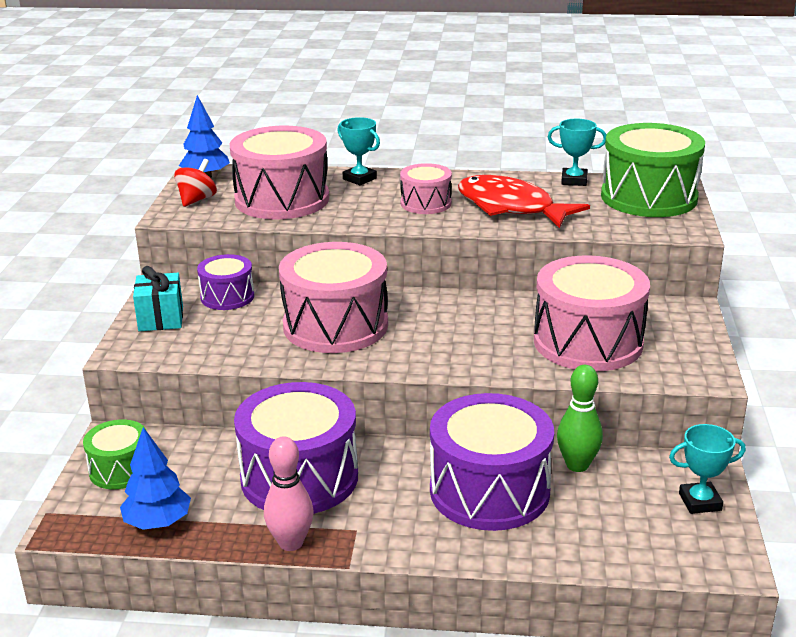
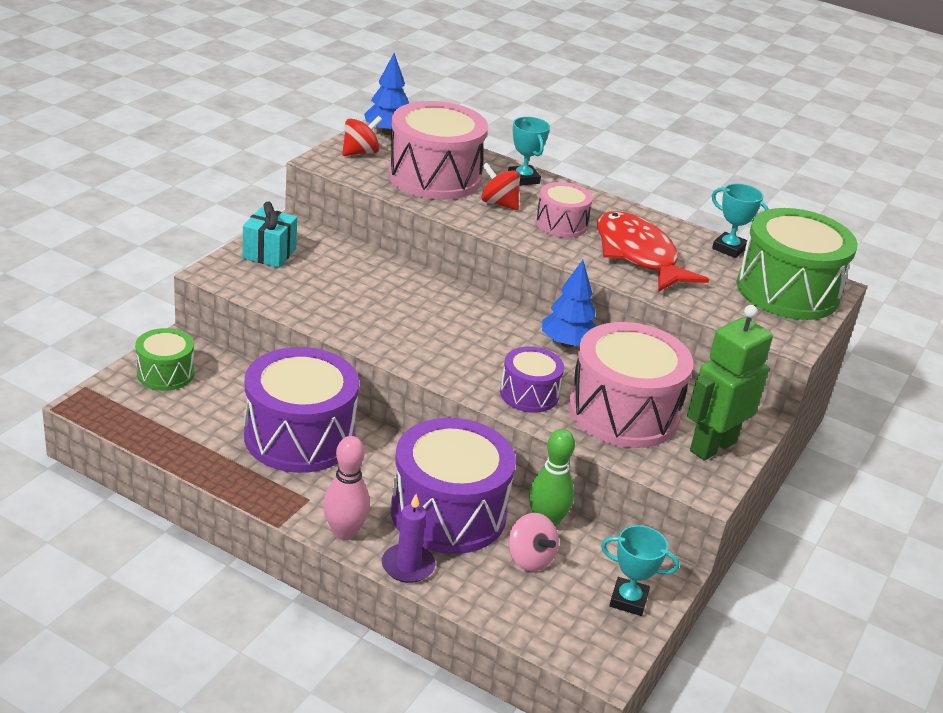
camera: 20 degrees right, 5 degrees up
blue tree [120,427,191,530] -> blue tree moved to [542,260,596,348]
purple drum [197,254,254,310] -> purple drum moved to [500,346,564,413]
pink bowling pin [264,436,313,551] -> pink bowling pin moved to [323,436,370,540]
pink drum [279,242,388,353] -> none
none -> purple candle [382,494,435,583]
none -> red spinning top [481,163,520,210]
none -> pink spinning top [508,513,559,571]
none -> green robot [687,305,773,461]

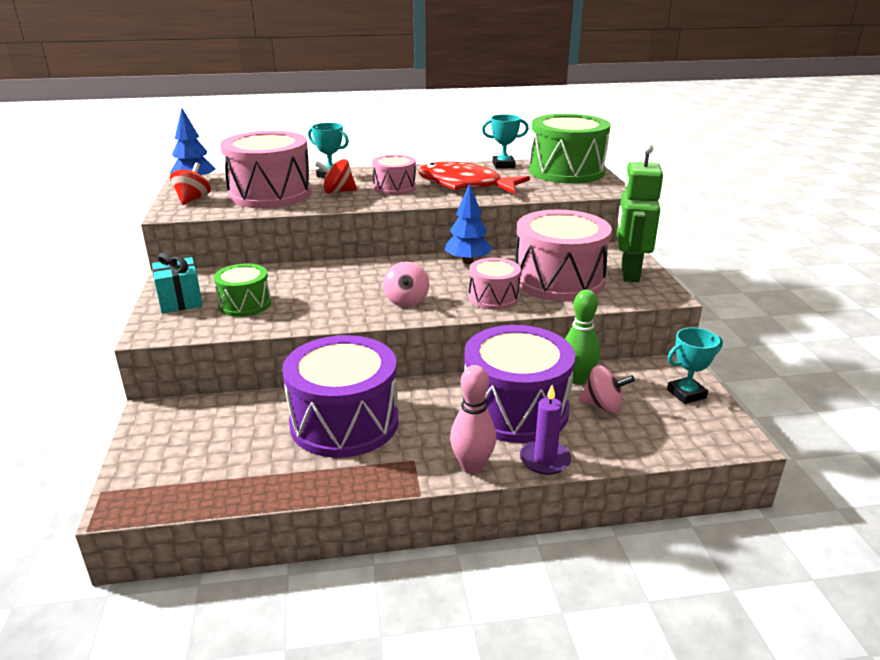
camera: 35 degrees left, 5 degrees down
green drum [135,328,194,391] -> green drum moved to [214,264,271,317]
purple drum [500,346,564,413] -> pink drum [469,258,521,310]
none -> pink spinning top [383,262,429,307]

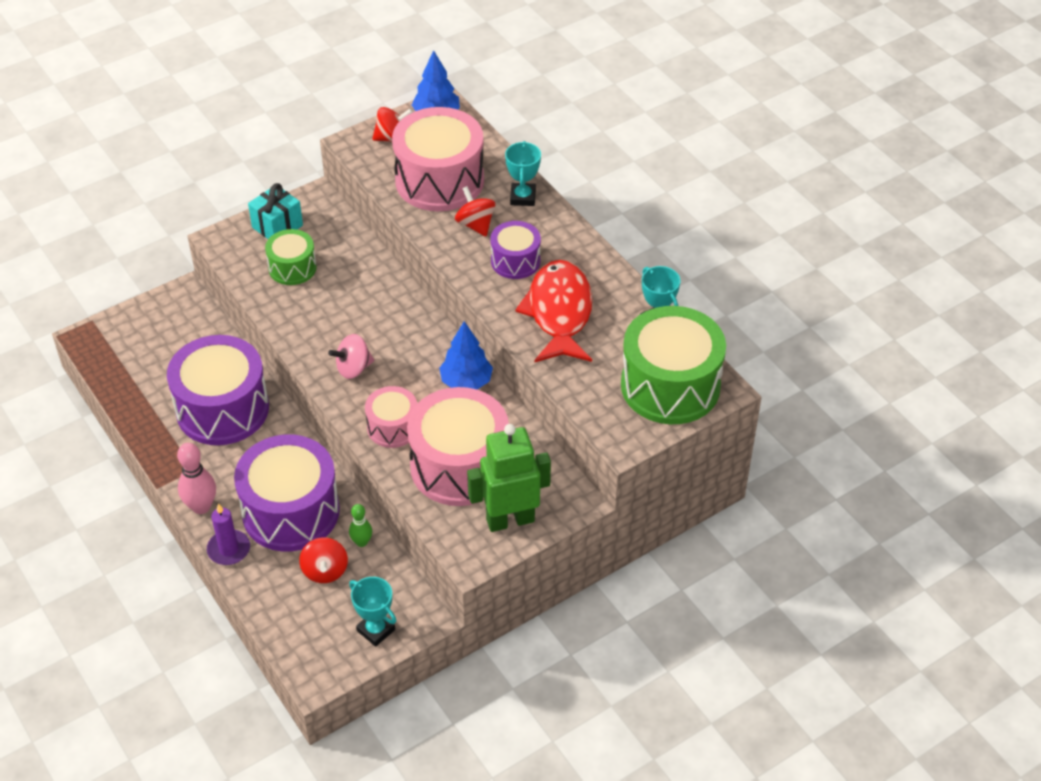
camera: 65 degrees right, 20 degrees up
pink drum [372,155,416,195] -> purple drum [491,221,541,279]
green bowling pin [565,290,600,385] -> green bowling pin [349,504,372,547], size x0.61
pink spinning top [579,365,635,413] -> red spinning top [299,537,348,583]

